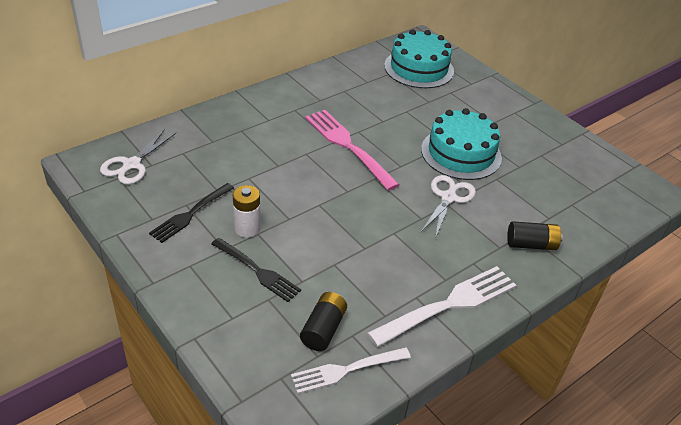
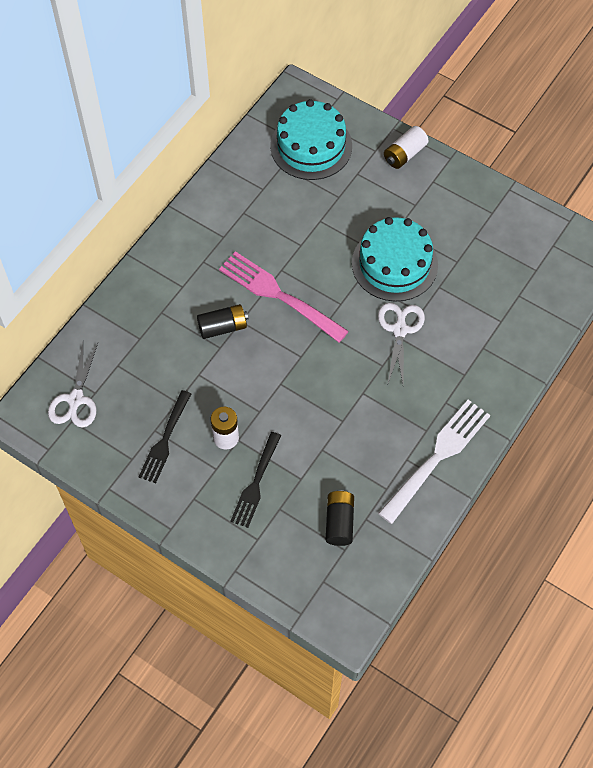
camera: 15 degrees left, 20 degrees up
black fork [211,238,301,302] -> black fork turned 90 degrees clockwise [230,432,281,528]
white fork [291,347,411,394] -> none
black battery [507,221,563,250] -> black battery moved to [197,304,248,339]
none -> white battery [384,126,429,169]

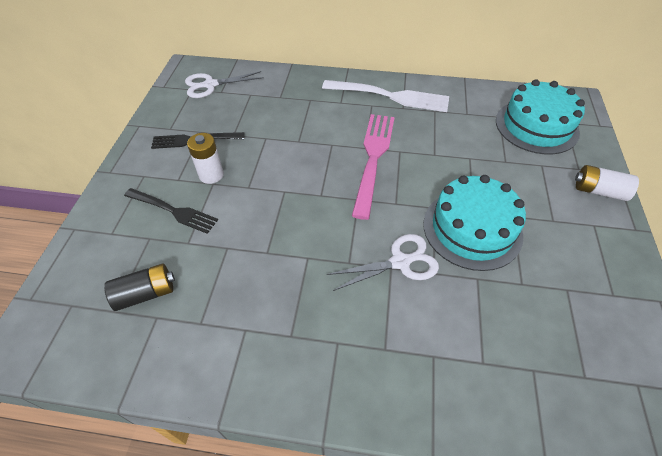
camera: 65 degrees right, 10 degrees down
black battery [197,304,248,339] -> none
black fork [230,432,281,528] -> black fork turned 150 degrees counterclockwise [124,188,218,234]
white fork [378,400,490,524] -> white fork moved to [322,80,449,112]

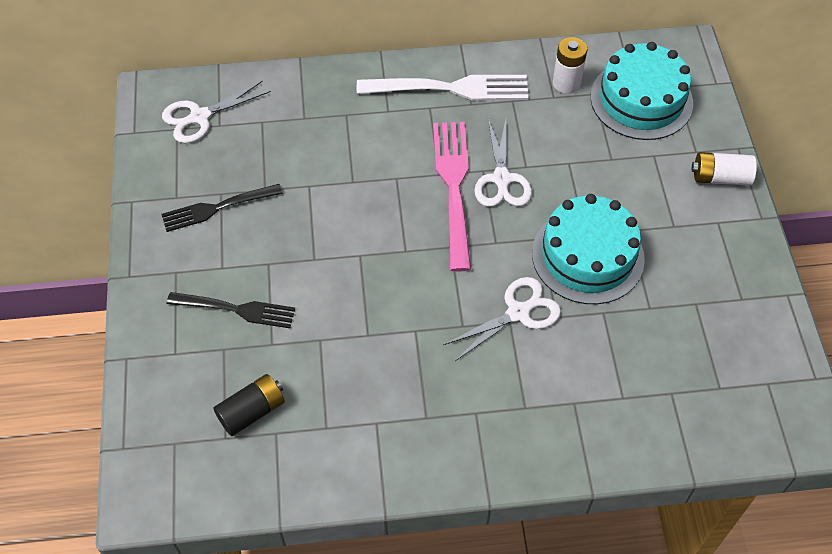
camera: 15 degrees left, 5 degrees up
white battery [187,133,224,184] -> white battery moved to [553,37,587,94]
none -> white scissors [474,119,532,207]

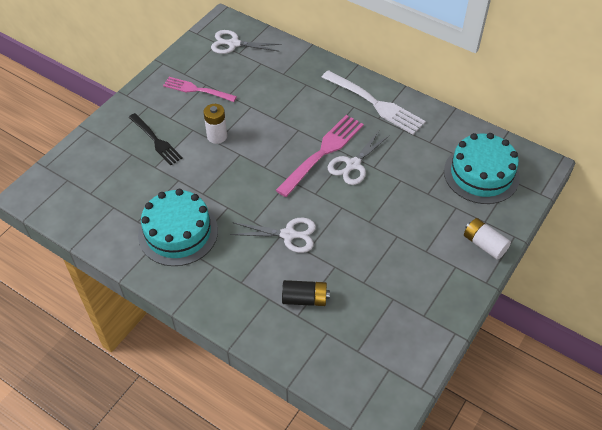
camera: 40 degrees right, 5 degrees down
black fork [161,184,283,232] -> pink fork [163,77,237,102]
black battery [213,374,285,436] -> black battery moved to [282,280,330,306]
turquoise cake [532,194,645,304] -> turquoise cake moved to [138,189,218,266]
white battery [553,37,587,94] -> white battery moved to [204,104,227,144]

